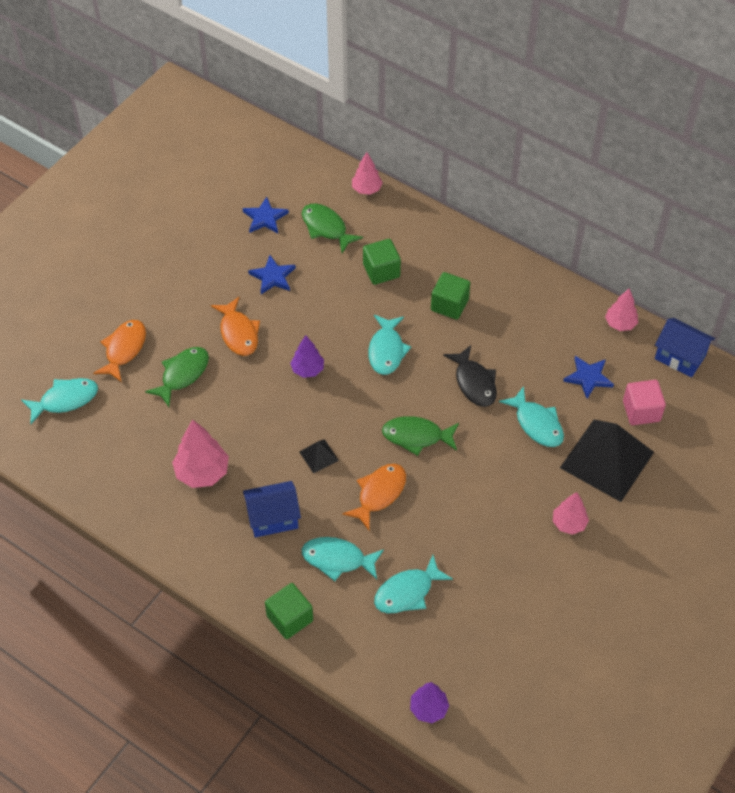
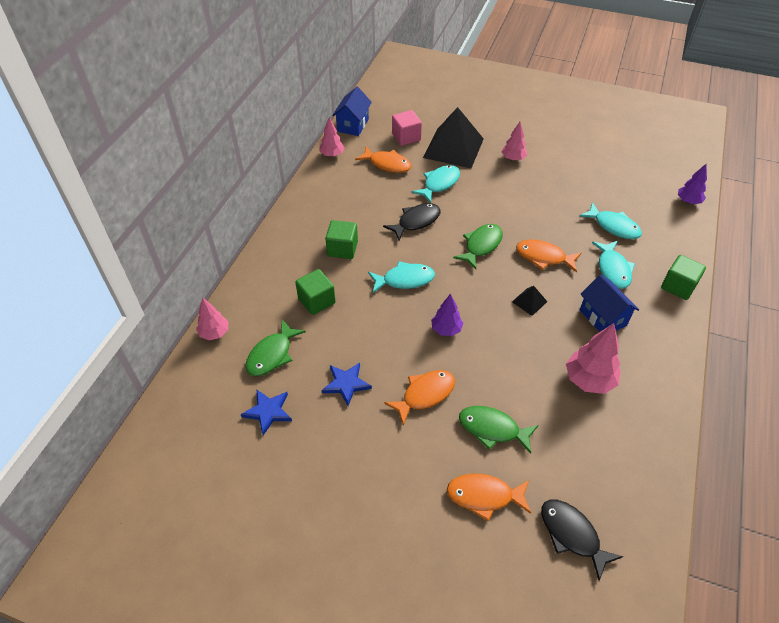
camera: 105 degrees left, 5 degrees down
turquoise fish [21,378,98,424] -> black fish [541,499,623,581]
green fish [382,416,459,456] -> green fish turned 135 degrees counterclockwise [453,224,503,269]
blue star [563,356,614,399] -> orange fish [355,146,411,173]

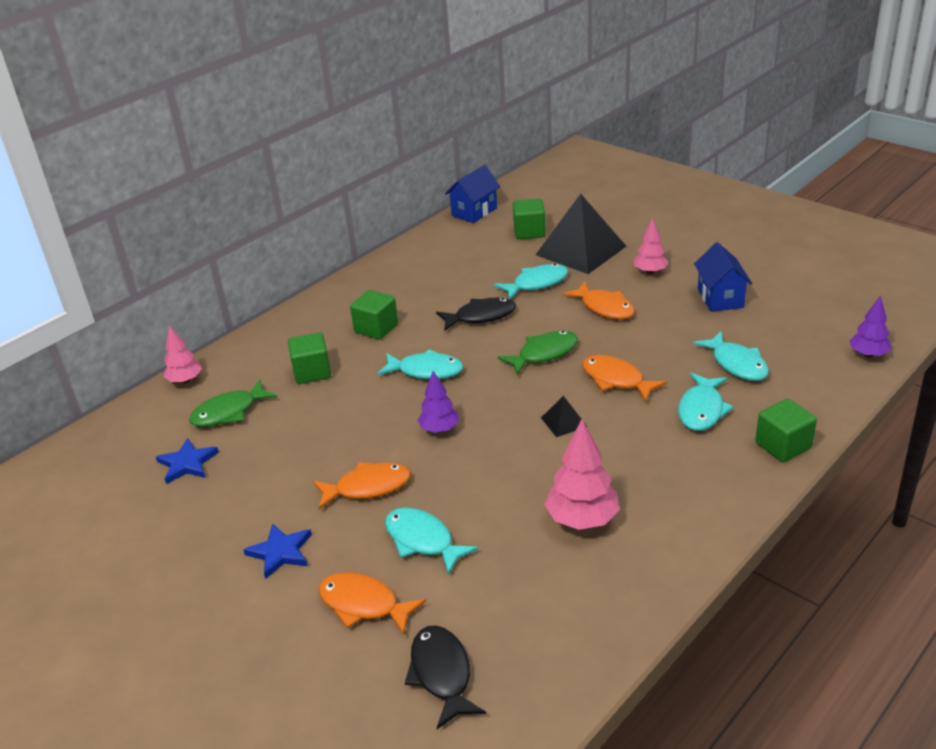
camera: 25 degrees right, 15 degrees down
pink tree [319,117,345,157] -> none
blue star [322,363,372,406] -> blue star moved to [243,523,312,579]
orange fish [355,146,411,173] -> orange fish moved to [562,281,635,320]
pink cube [392,110,422,146] -> green cube [513,199,546,239]
green fish [459,406,539,454] -> turquoise fish [385,507,479,575]
blue house [580,275,639,332] -> blue house moved to [694,242,752,312]

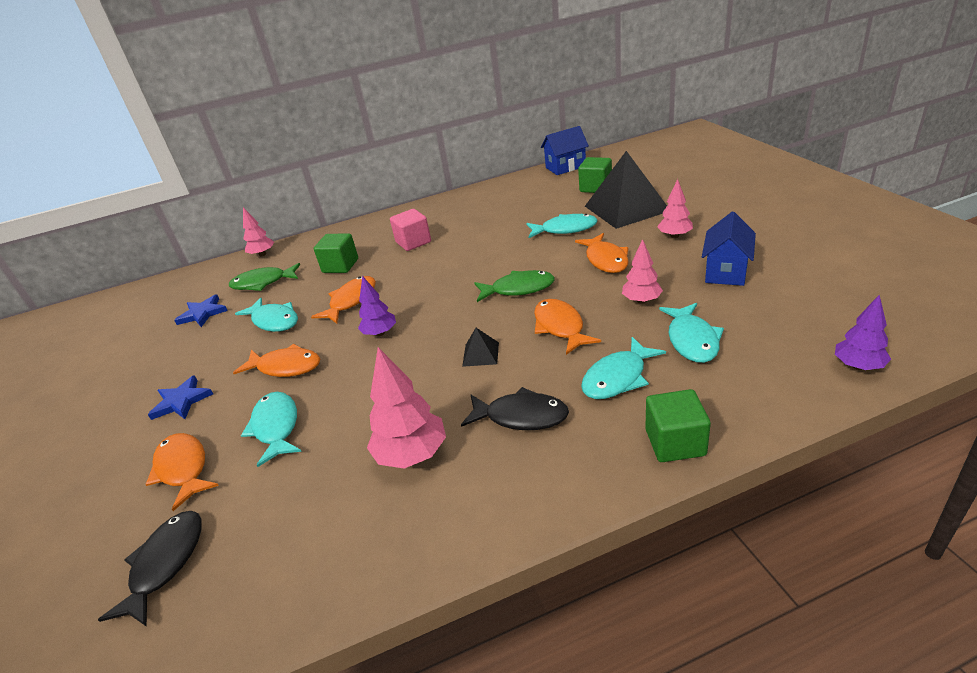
camera: 30 degrees right, 0 degrees up
green cube [350,290,398,340] -> pink cube [390,209,431,251]
turquoise fish [377,350,463,379] -> turquoise fish moved to [235,297,298,332]
black fish [436,298,516,331] -> black fish moved to [461,387,569,430]
none -> orange fish [311,276,376,324]
none -> pink tree [622,239,663,304]

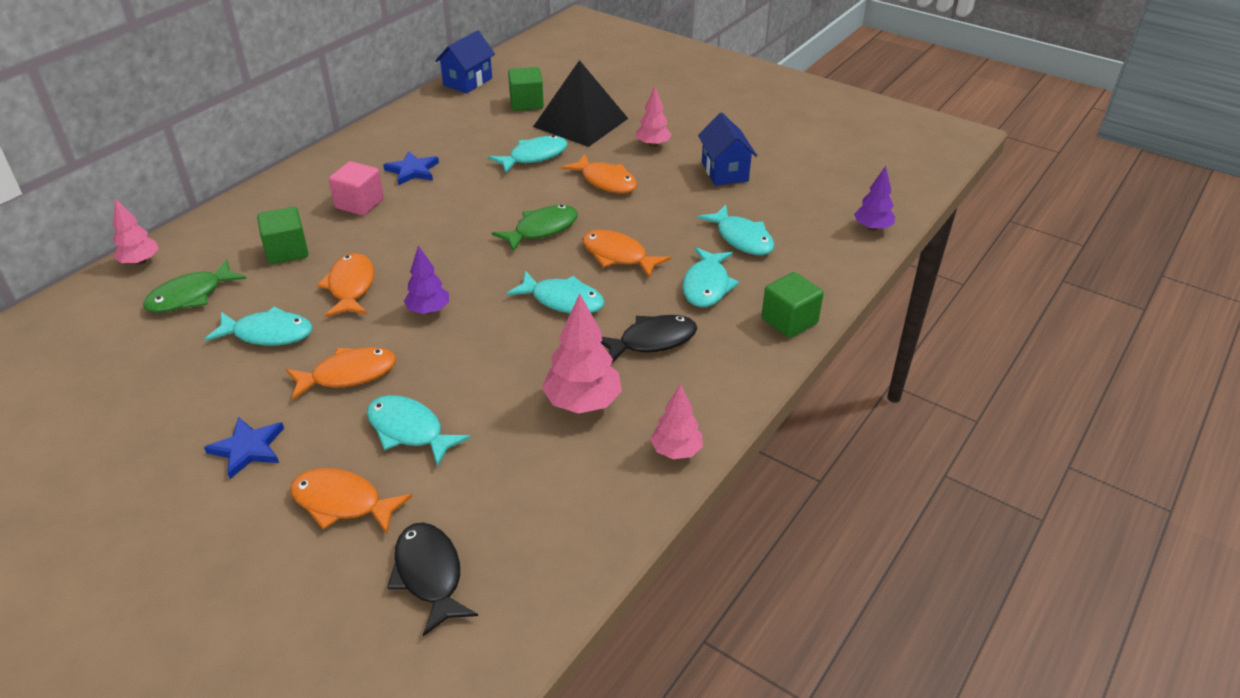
camera: 40 degrees left, 5 degrees up
blue star [174,295,228,327] -> blue star moved to [383,151,439,186]
black pyramid [462,328,499,367] -> turquoise fish [506,271,605,313]
pink tree [622,239,663,304] -> pink tree moved to [650,384,703,459]

